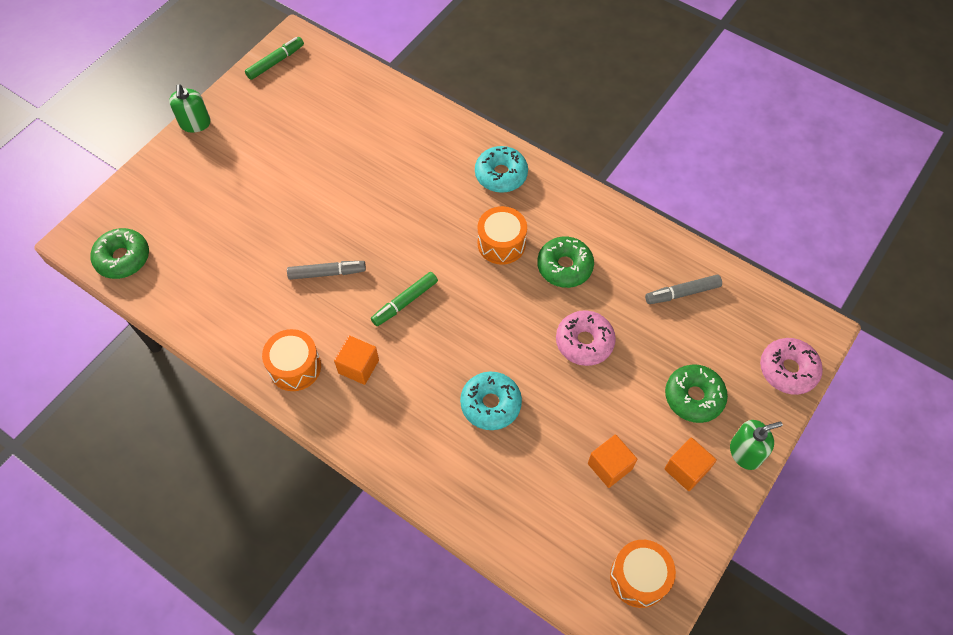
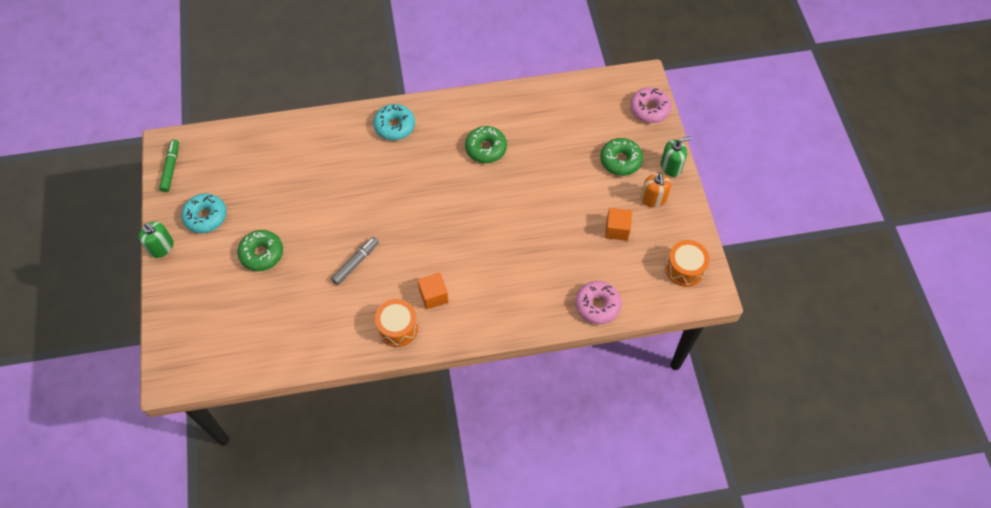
camera: 45 degrees left, 0 degrees up
green donut [91,228,149,279] -> green donut moved to [237,230,283,271]
green marker [371,272,438,326] -> none
turquoise donut [460,372,522,430] -> turquoise donut moved to [181,193,227,233]
orange drum [478,206,527,265] -> none
pink donut [556,310,616,366] -> pink donut moved to [575,281,622,324]
grey marker [645,275,722,304] -> none
orange cube [664,438,717,491] -> orange soap dispenser [641,173,671,207]
green soap dispenser [730,420,783,470] -> green soap dispenser turned 45 degrees clockwise [661,137,691,177]

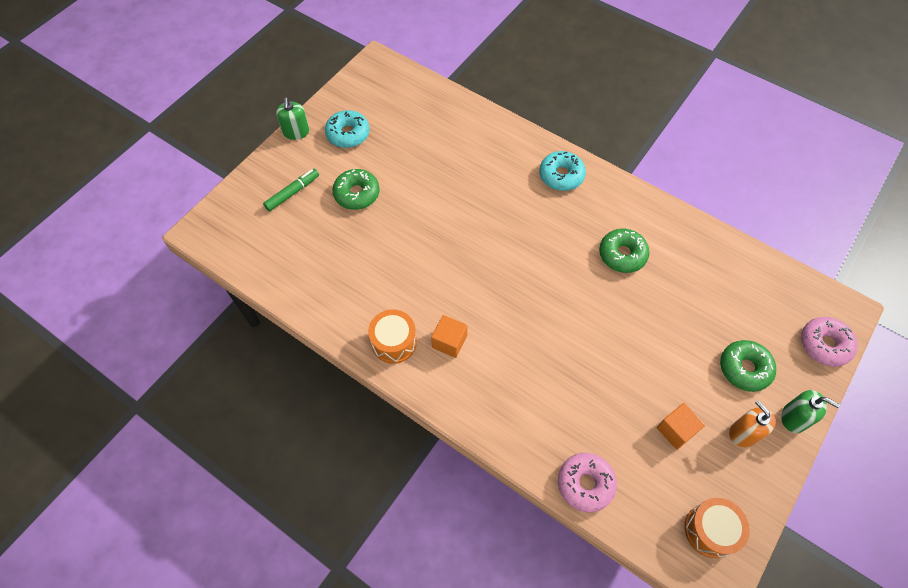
camera: 45 degrees right, 0 degrees up
green marker [159,140,179,192] -> green marker moved to [263,169,319,211]
grey marker [331,237,379,285] -> none
orange soap dispenser [641,173,671,207] -> orange soap dispenser turned 105 degrees clockwise [729,400,776,447]

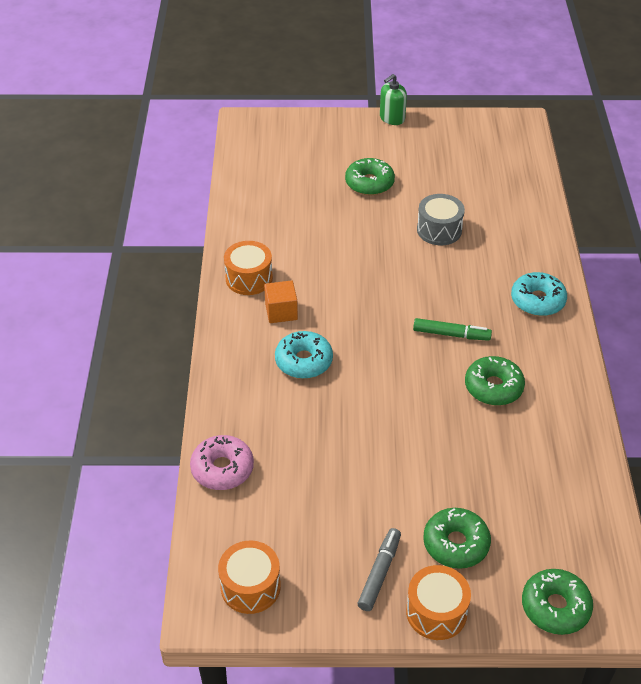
camera: 55 degrees right, 15 degrees down
green marker [263,169,319,211] -> green marker moved to [413,318,492,341]
turquoise donut [325,110,370,148] -> turquoise donut moved to [275,331,333,379]
orange cube [657,403,705,450] -> none
orange soap dispenser [729,400,776,447] -> grey marker [357,528,401,611]
green soap dispenser [781,390,840,433] -> orange drum [406,565,471,640]
pink donut [801,317,858,367] -> green donut [522,569,593,635]
none -> grey drum [417,194,465,245]

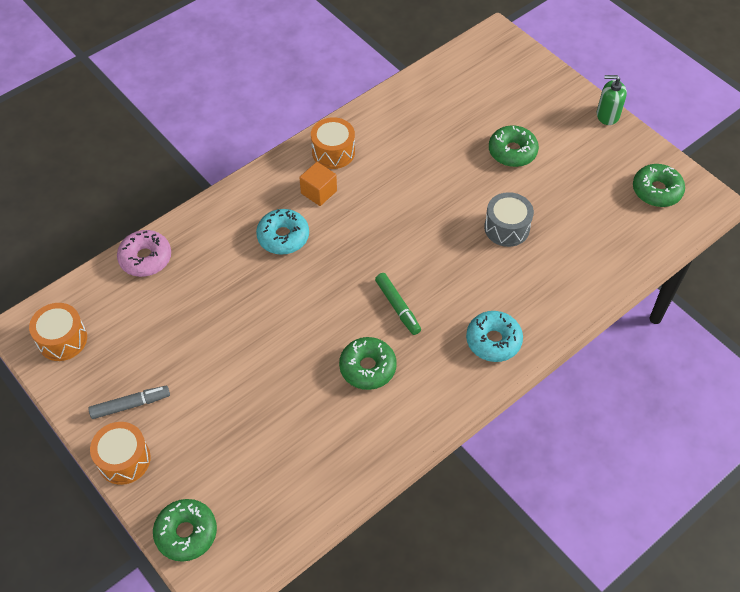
camera: 50 degrees right, 10 degrees up
green donut [423,508,491,569] -> green donut moved to [633,164,685,207]

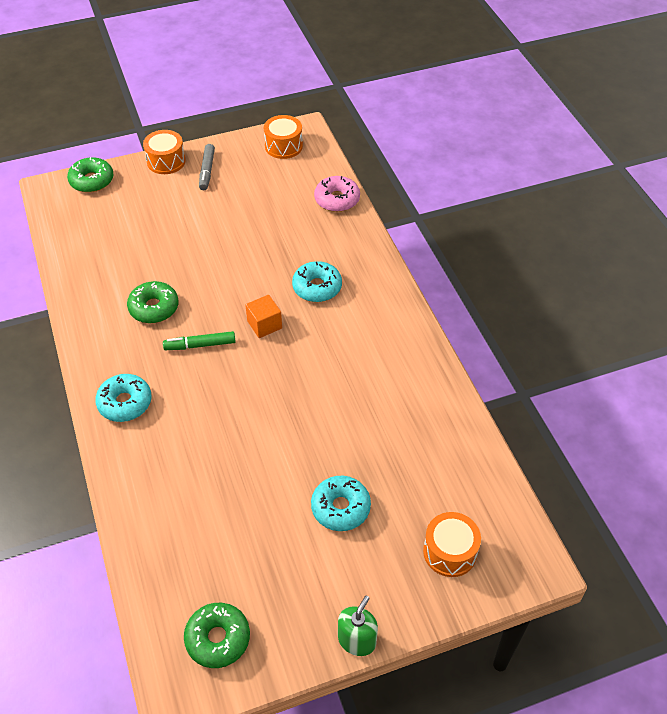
camera: 110 degrees right, 5 degrees down
orange cube [299,162,337,206] -> orange cube moved to [245,295,282,338]
orange drum [311,117,355,169] -> orange drum moved to [423,512,481,577]
grey drum [484,192,534,247] -> none
green donut [489,125,539,167] -> turquoise donut [311,476,371,531]

